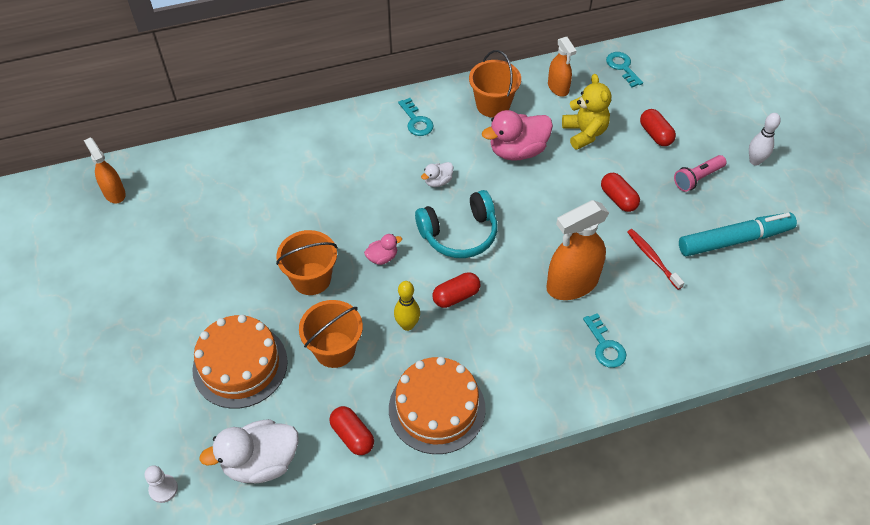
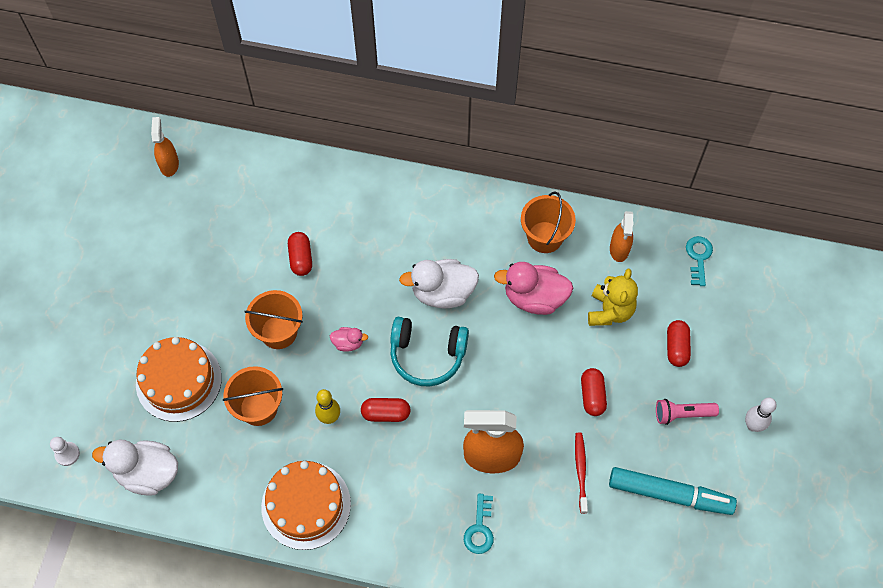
camera: 30 degrees right, 10 degrees up
red capsule [330,406,374,455] -> red capsule moved to [288,232,312,276]
turquoise key [398,98,434,136] -> none
white duck [421,162,453,187] -> white duck [399,259,479,309], size x2.05

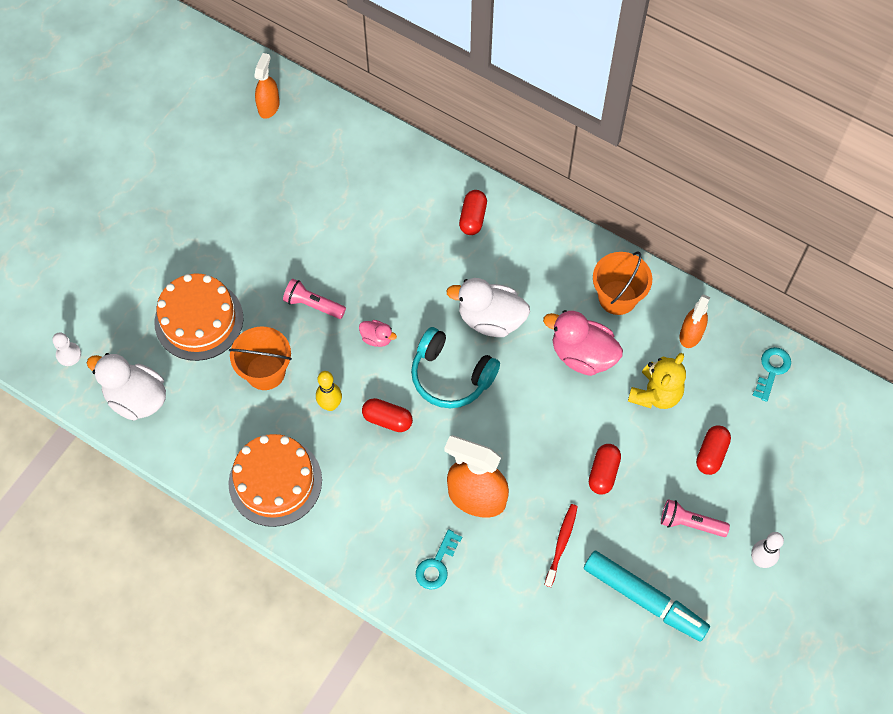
camera: 20 degrees right, 0 degrees up
orange bucket [244,290,303,349] -> pink flashlight [283,279,346,319]
red capsule [288,232,312,276] -> red capsule moved to [459,190,487,235]

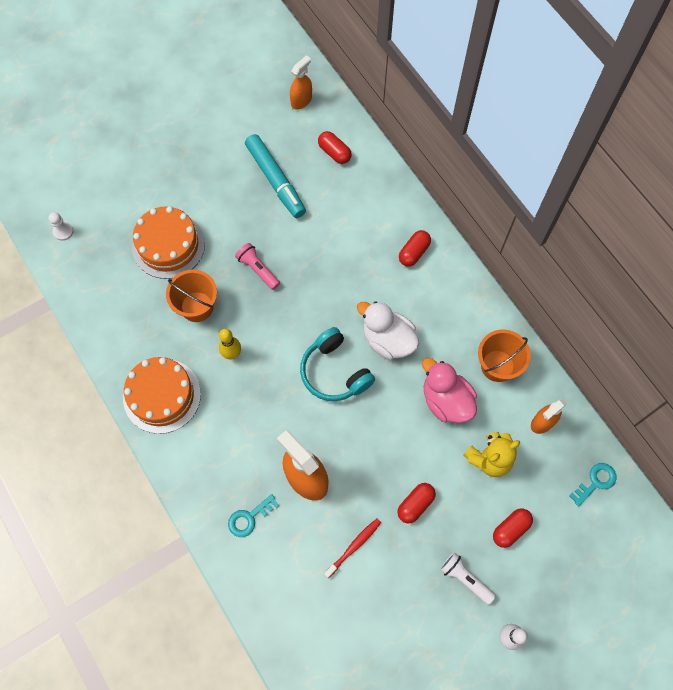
camera: 25 degrees right, 5 degrees up
white duck [87,353,166,421] -> none
pink duck [359,320,397,347] -> none
red capsule [362,398,413,432] -> red capsule moved to [318,131,352,164]
turquoise marker [584,551,710,642] -> turquoise marker moved to [245,134,306,218]
pink flashlight [661,499,730,537] -> white flashlight [440,552,496,605]

